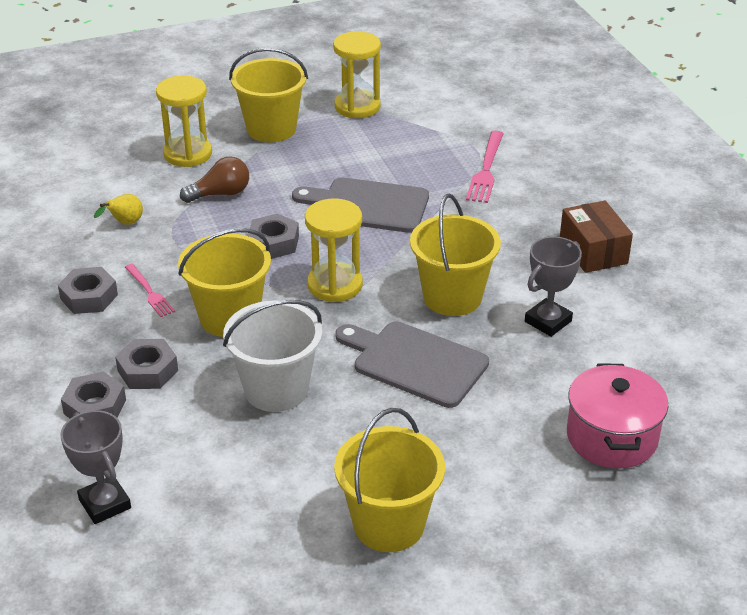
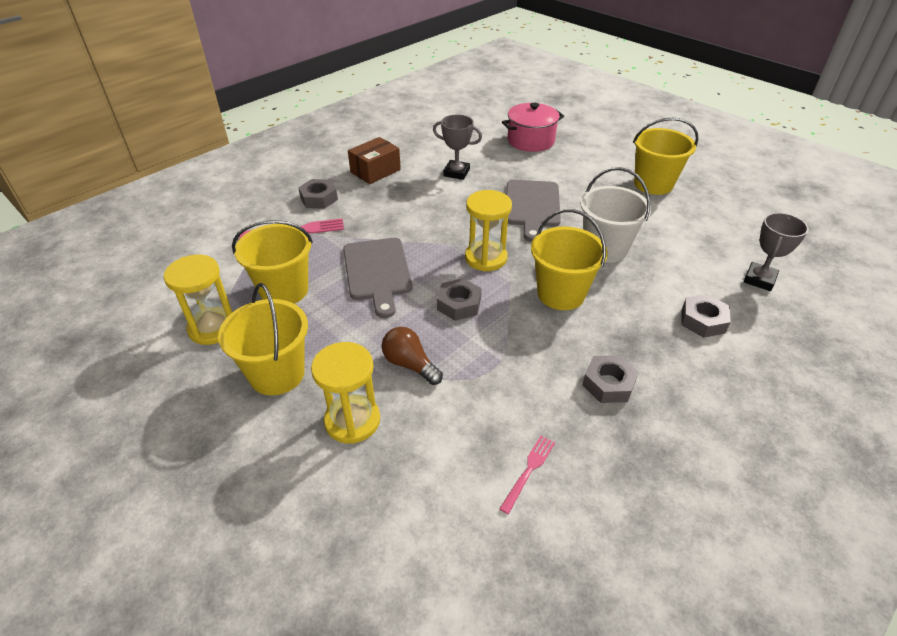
camera: 115 degrees left, 5 degrees up
yellow pear [94,194,143,225] -> none
grey nut [115,339,178,389] -> grey nut moved to [298,179,338,209]
pink fork [125,264,175,317] -> pink fork moved to [499,436,555,514]
yellow bucket [410,194,501,316] -> yellow bucket moved to [232,220,313,304]

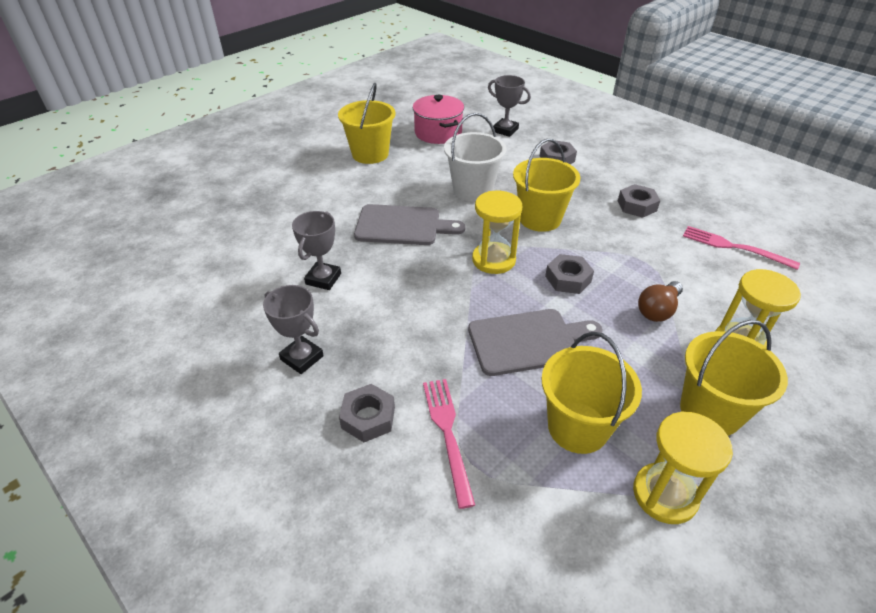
camera: 90 degrees left, 0 degrees up
brown box [348,137,401,184] -> grey trophy [263,285,324,374]
pink fork [499,436,555,514] -> pink fork [683,226,800,270], size x1.56
pink pot [502,103,564,152] -> pink pot moved to [413,95,464,144]

